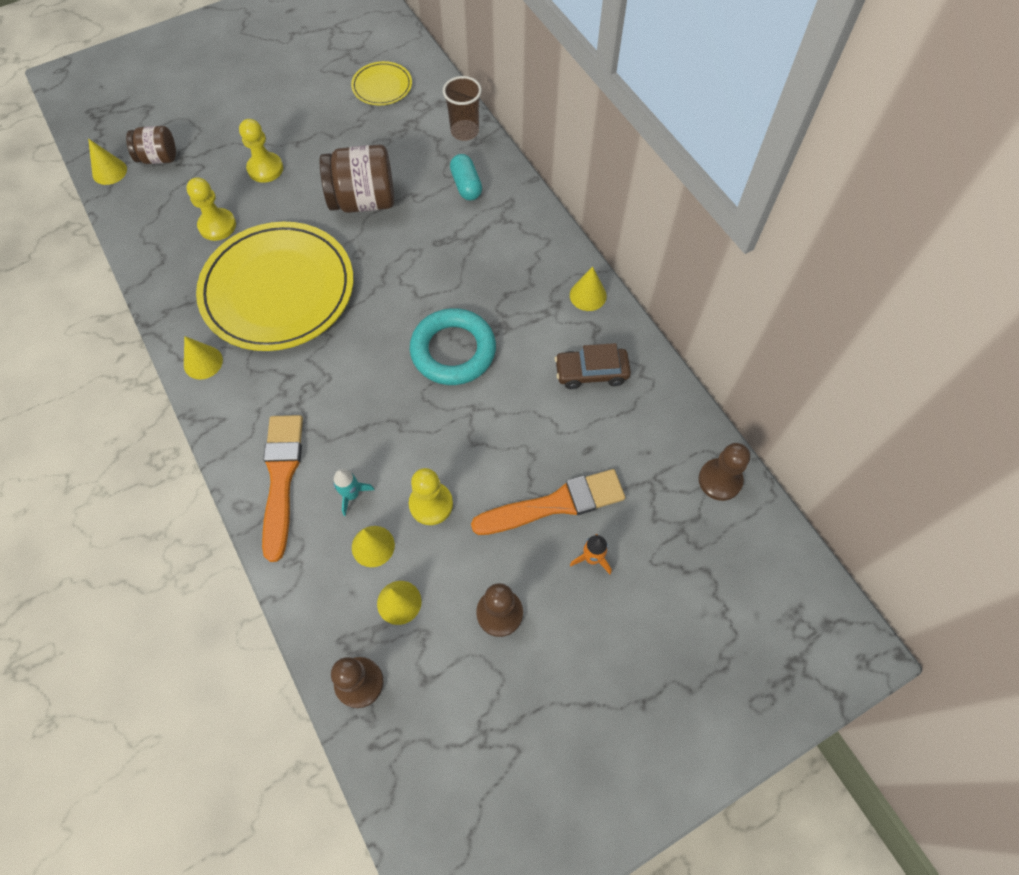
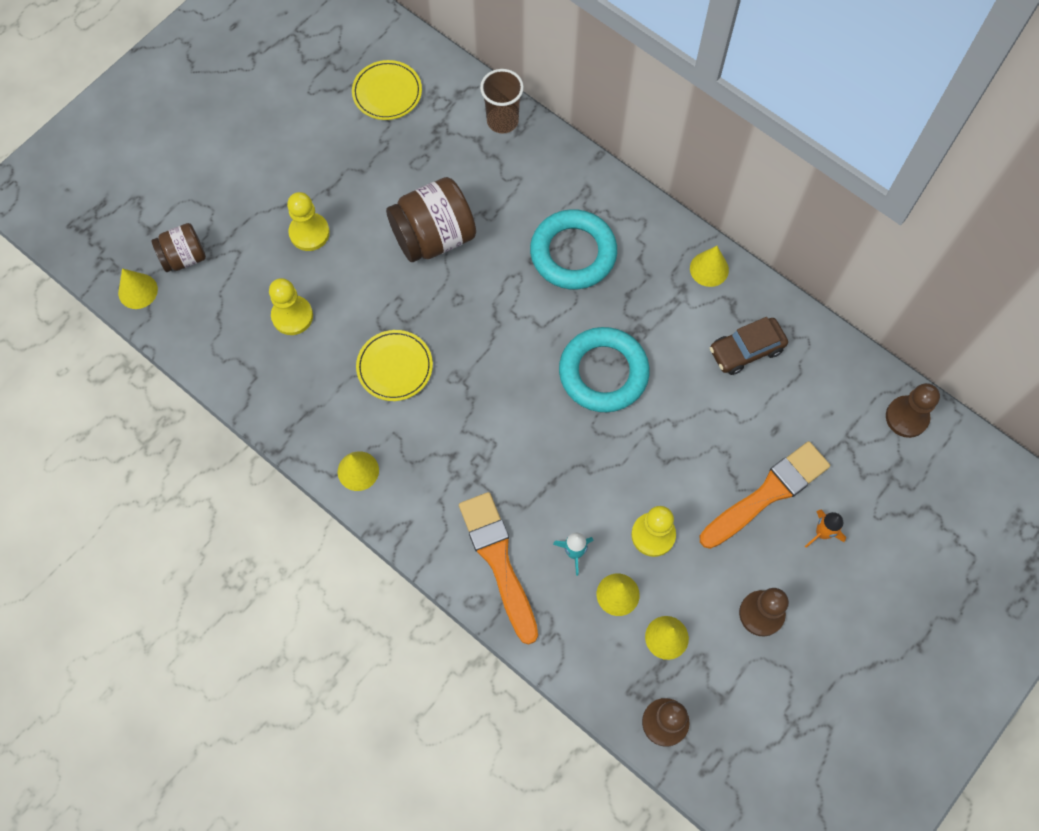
camera: 20 degrees left, 5 degrees up
yellow plate [196,222,353,351] -> yellow plate [356,330,433,401], size x0.46
turquoise capsule [450,154,482,200] -> none
none -> turquoise ring [530,209,617,289]

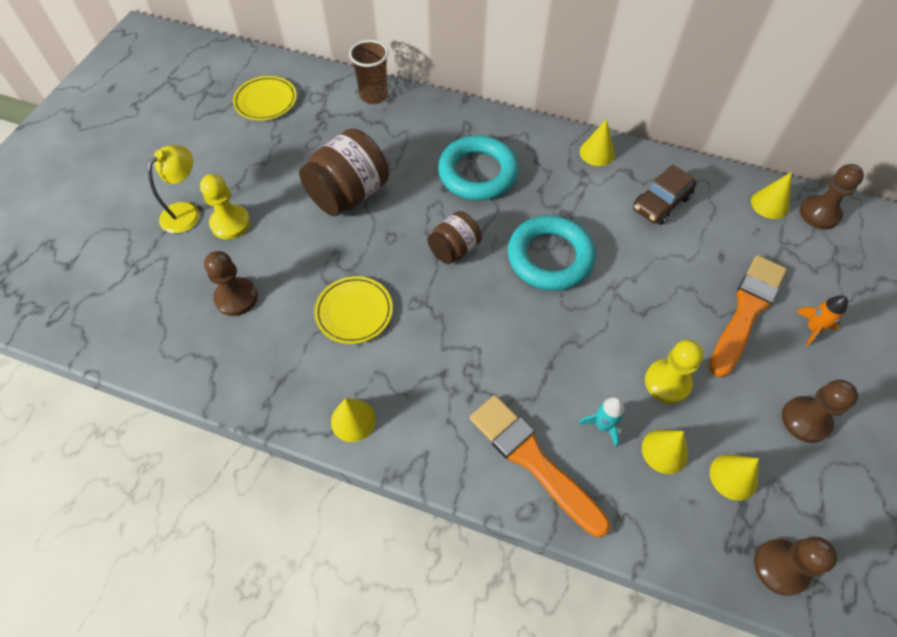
camera: 20 degrees left, 10 degrees down
yellow cone [118,268,158,309] -> yellow cone moved to [751,172,792,219]
brown jar [151,223,206,272] -> brown jar moved to [427,211,482,264]
yellow pawn [269,278,313,335] -> brown pawn [204,251,258,316]
none -> yellow lamp [148,145,200,233]

